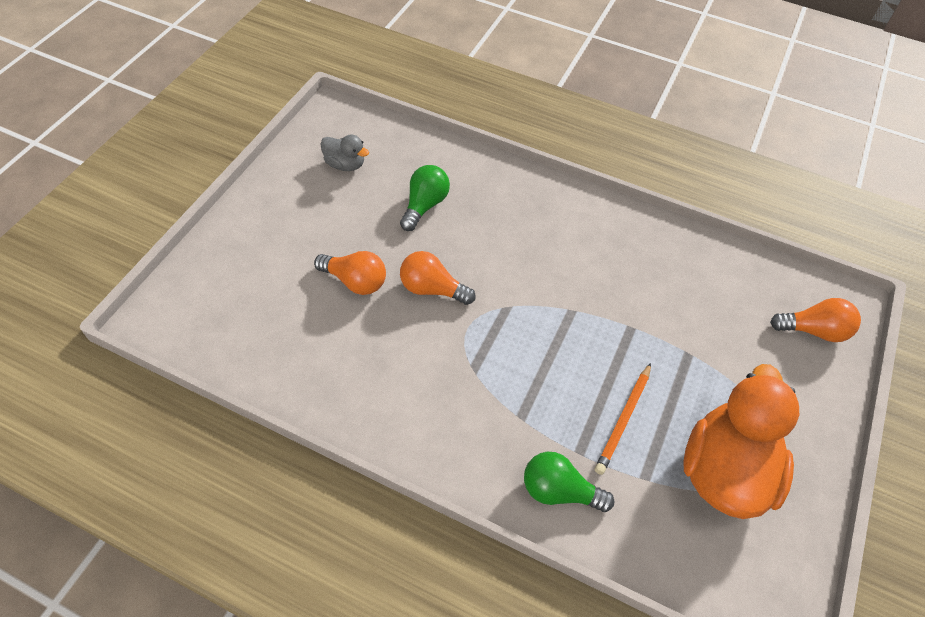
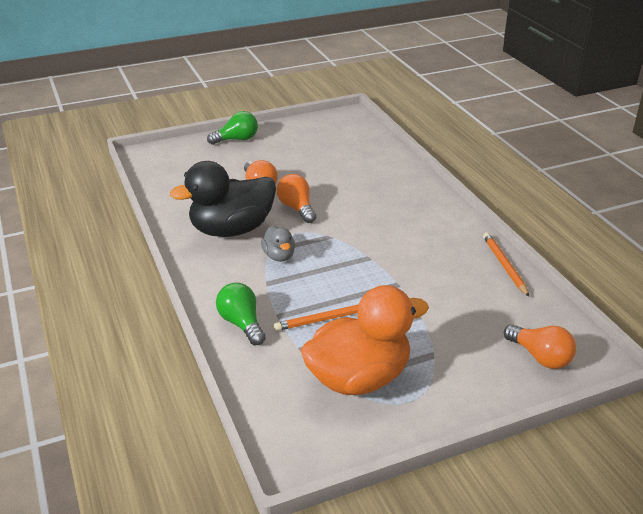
camera: 45 degrees right, 20 degrees down
grey duck [321,134,369,171] -> grey duck moved to [261,226,295,262]
green light bulb [400,165,450,231] -> green light bulb moved to [207,111,258,145]
none -> black duck [170,161,276,237]
none -> orange pencil [483,232,529,297]

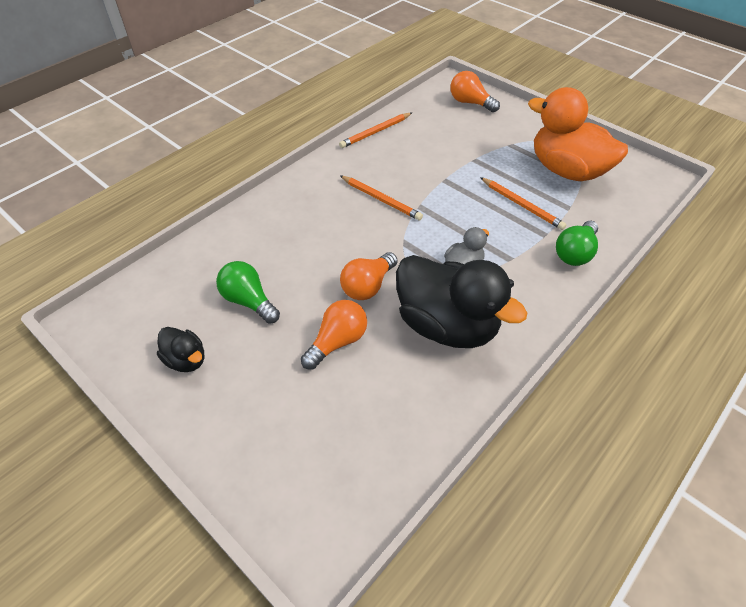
camera: 115 degrees left, 15 degrees up
green light bulb [207,111,258,145] -> green light bulb moved to [216,261,280,324]
orange light bulb [504,324,576,369] -> orange light bulb turned 75 degrees counterclockwise [450,71,500,112]
none -> black duck [157,327,204,372]
none -> orange pencil [340,175,423,220]

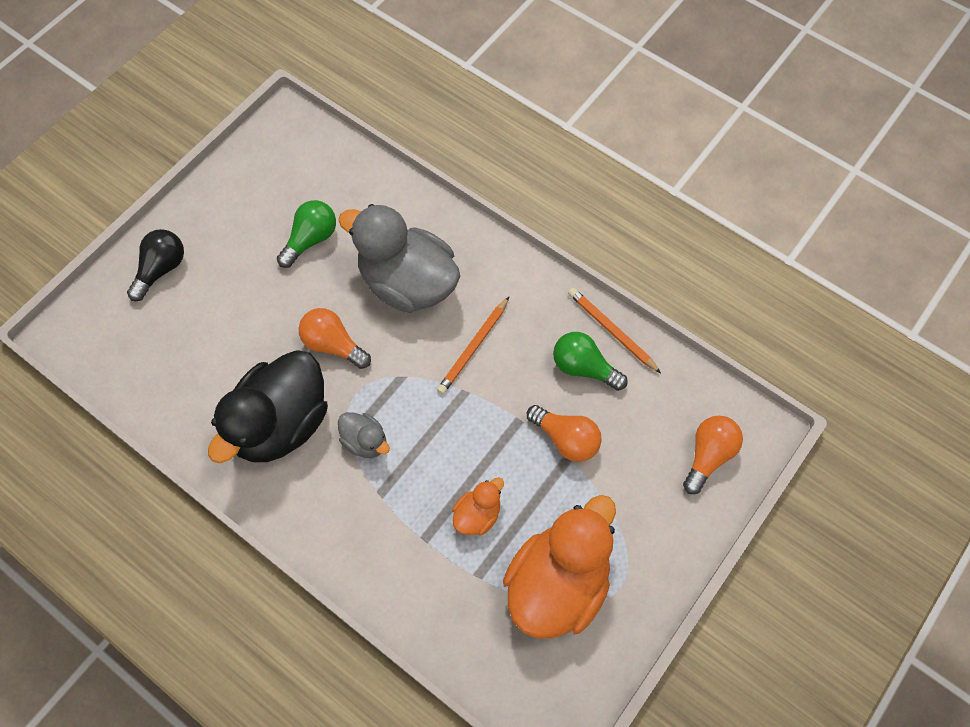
camera: 85 degrees right, 15 degrees up
black duck [157,327,204,372] -> none
orange light bulb [301,300,367,369] -> orange light bulb moved to [527,405,602,462]
orange pencil [480,177,567,230] -> orange duck [452,477,504,535]
green light bulb [556,221,598,266] -> green light bulb moved to [553,332,628,391]
none -> black light bulb [127,229,184,301]
none -> grey duck [338,204,460,313]

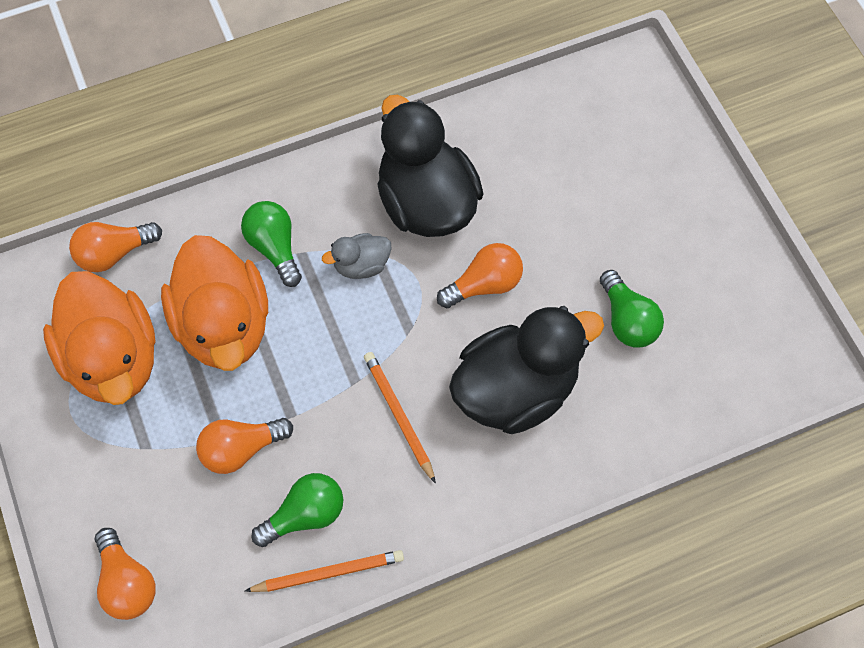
camera: 120 degrees right, 0 degrees up
black light bulb [127,229,184,301] -> none
grey duck [338,204,460,313] -> black duck [449,306,604,434]
orange duck [452,477,504,535] -> orange duck [161,235,268,371], size x2.17
none -> orange light bulb [69,222,162,272]
none -> green light bulb [241,201,302,287]

